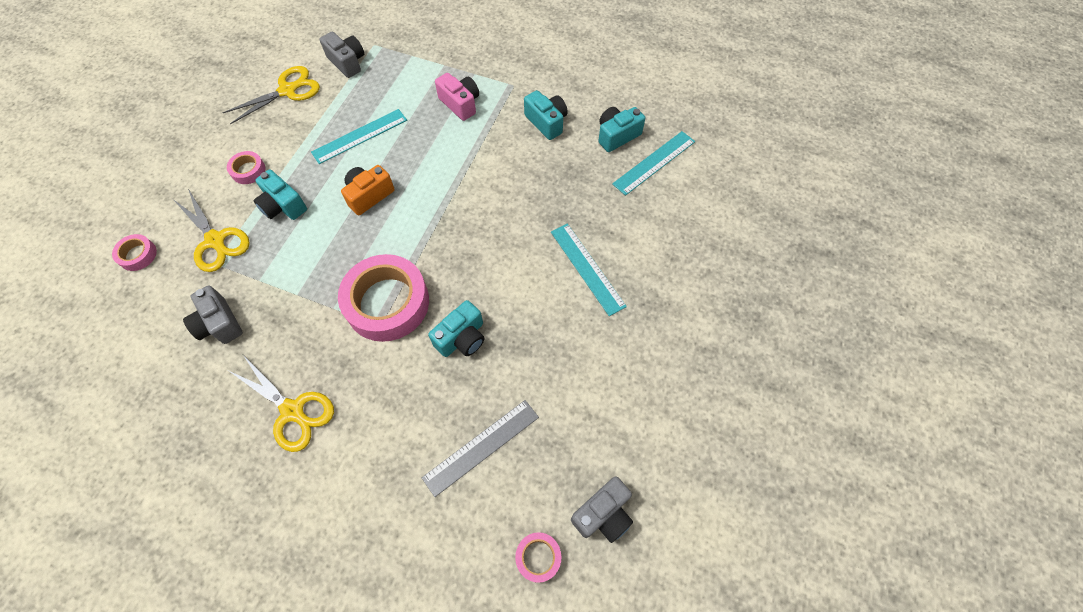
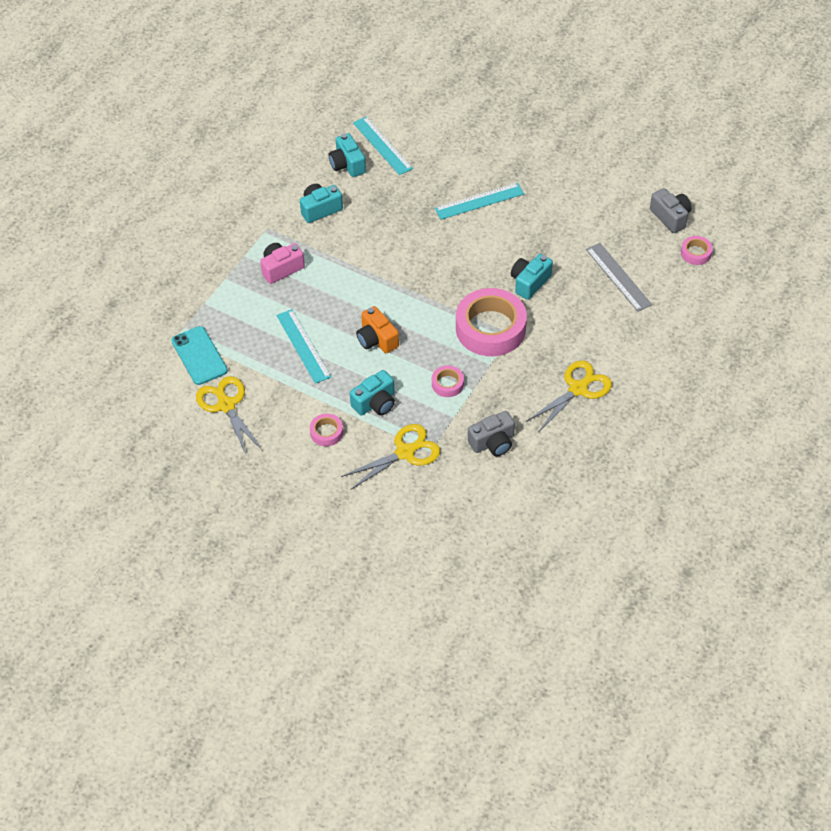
camera: 80 degrees left, 10 degrees down
pink tape [112,234,157,271] -> pink tape moved to [432,365,464,397]
grey camera [320,32,364,78] -> turquoise phone [171,326,228,385]
turquoise camera [428,300,485,357] -> turquoise camera turned 105 degrees counterclockwise [511,254,553,300]

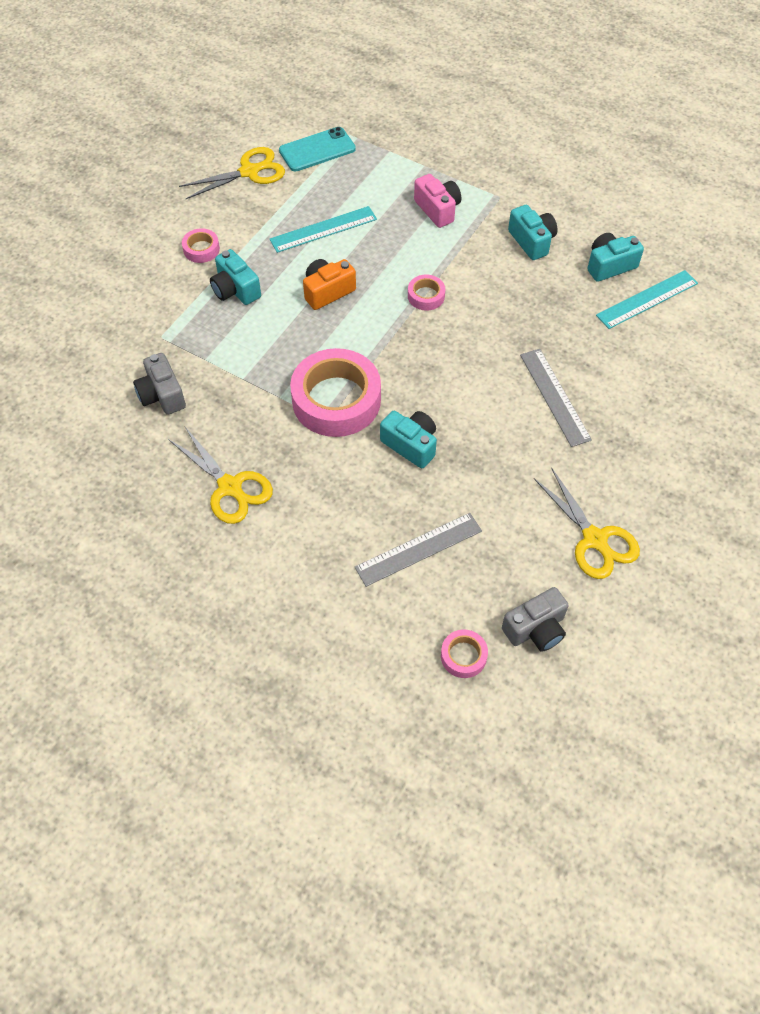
camera: 90 degrees right, 5 degrees up
yellow scissors [341,424,440,490] -> yellow scissors moved to [533,468,640,579]
pink tape [432,365,464,397] -> pink tape moved to [408,275,445,311]
turquoise ruler [435,183,524,220] -> grey ruler [520,349,592,447]

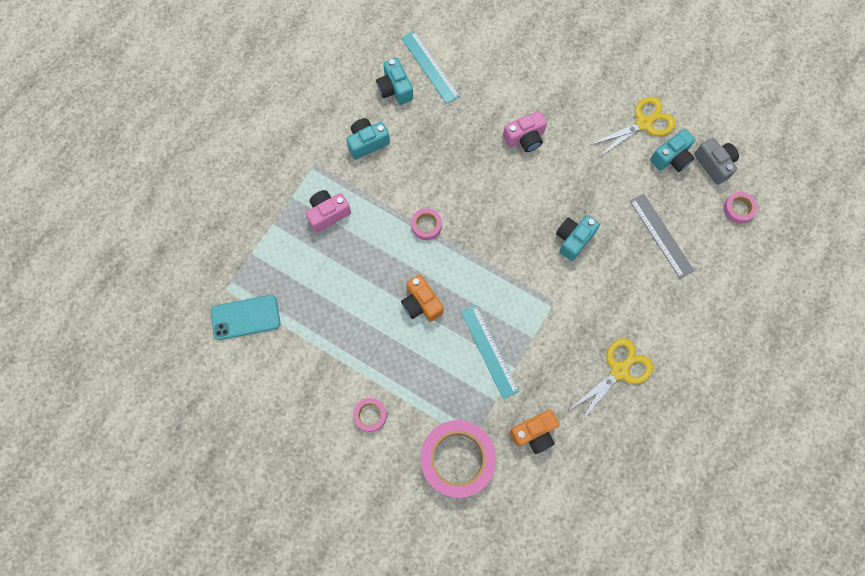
camera: 90 degrees left, 15 degrees up
grey camera [133,353,186,415] -> orange camera [510,410,559,454]
yellow scissors [179,147,285,199] -> none
turquoise camera [210,249,261,305] -> turquoise camera moved to [650,129,696,172]
turquoise ruler [270,206,377,253] -> turquoise ruler moved to [461,305,519,399]
turquoise phone [279,127,356,171] -> turquoise phone turned 75 degrees counterclockwise [211,295,280,340]
pink tape [290,348,381,437] -> pink tape moved to [420,420,496,498]
grey ruler [520,349,592,447] -> pink camera [503,111,547,152]

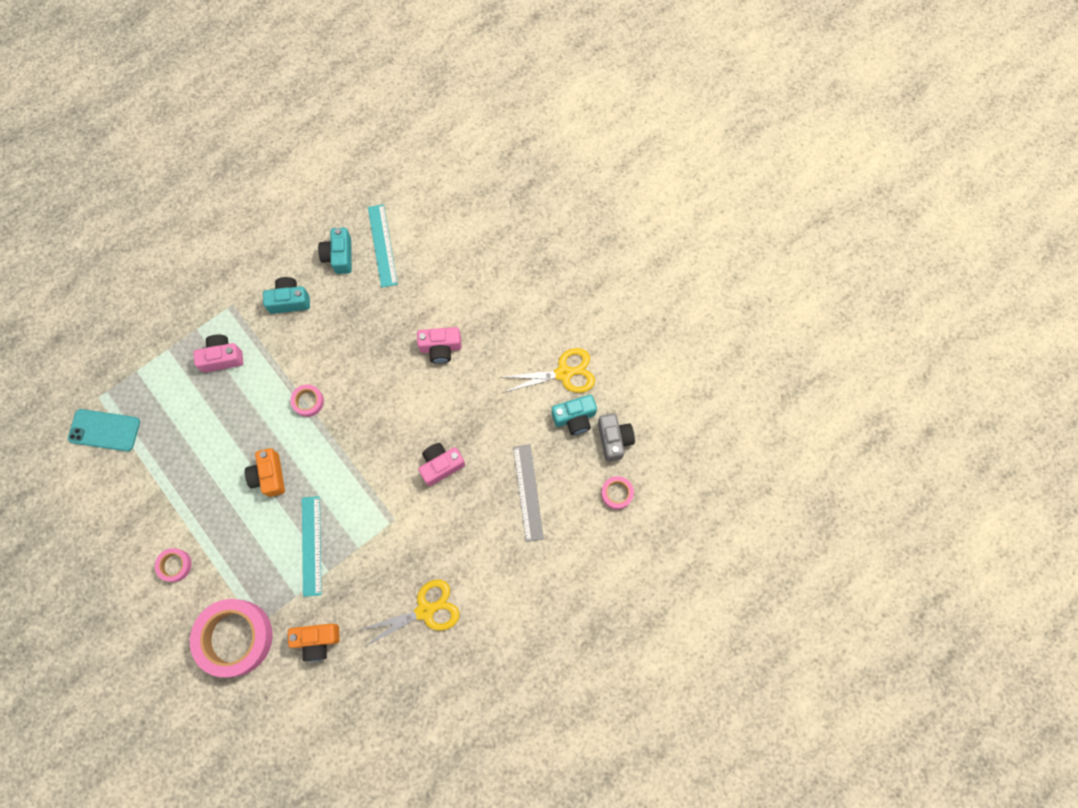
camera: 20 degrees right, 0 degrees up
turquoise camera [556,215,600,261] -> pink camera [418,443,465,486]

